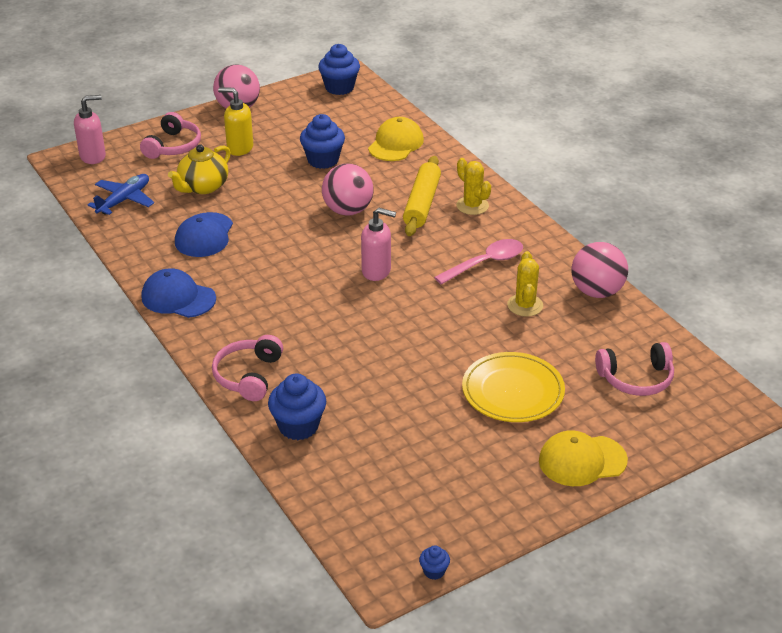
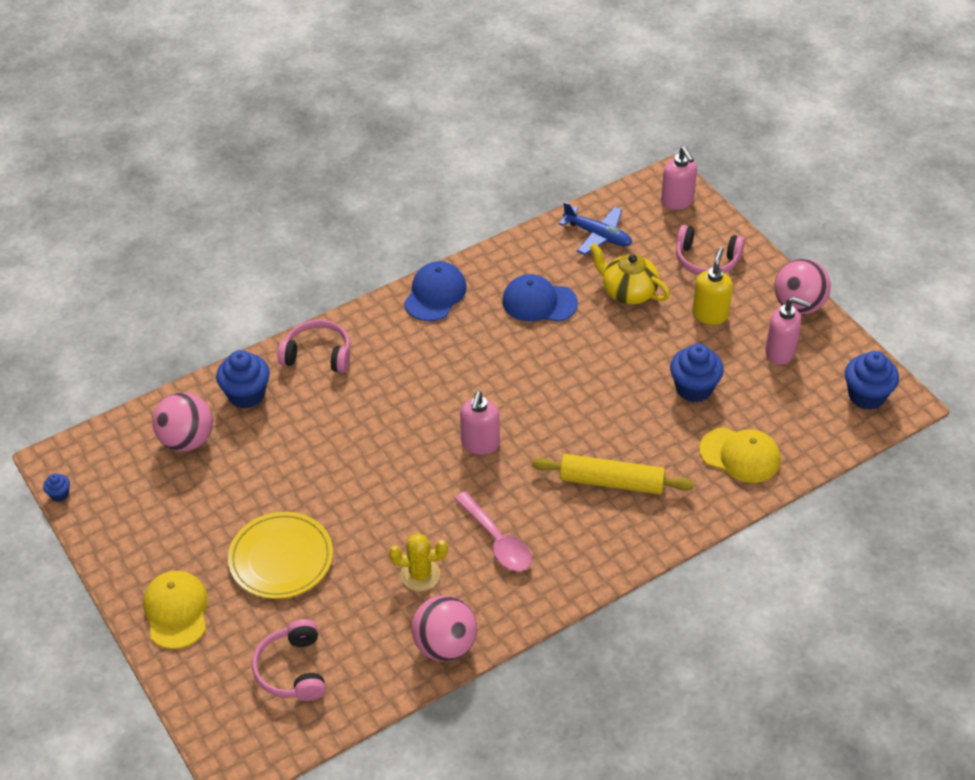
camera: 90 degrees right, 10 degrees up
pink ball [322,164,374,216] -> pink ball moved to [153,392,213,452]
yellow cactus [456,158,491,215] -> none
none -> pink soap dispenser [765,297,811,365]

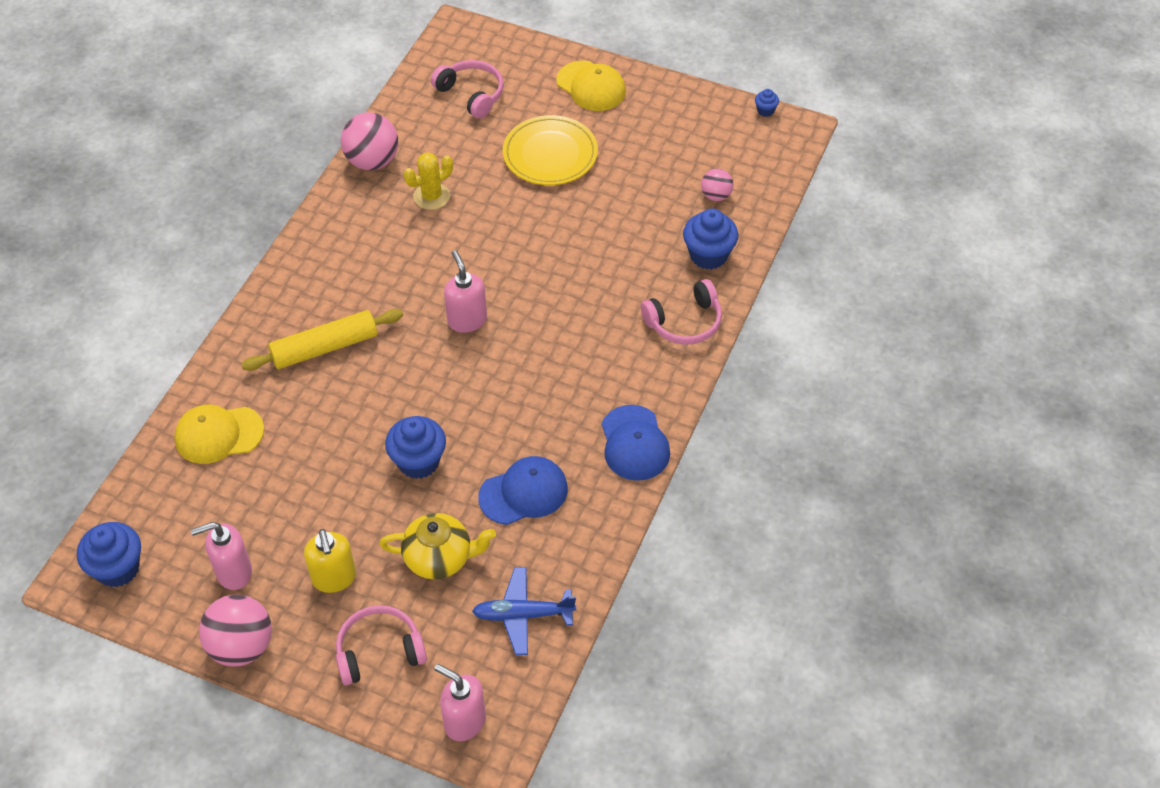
camera: 145 degrees right, 5 degrees up
pink ball [153,392,213,452] -> pink ball [701,169,733,201], size x0.56
pink spoon [454,491,532,571] -> none
blue cupcake [670,344,724,402] -> blue cupcake moved to [385,416,446,479]

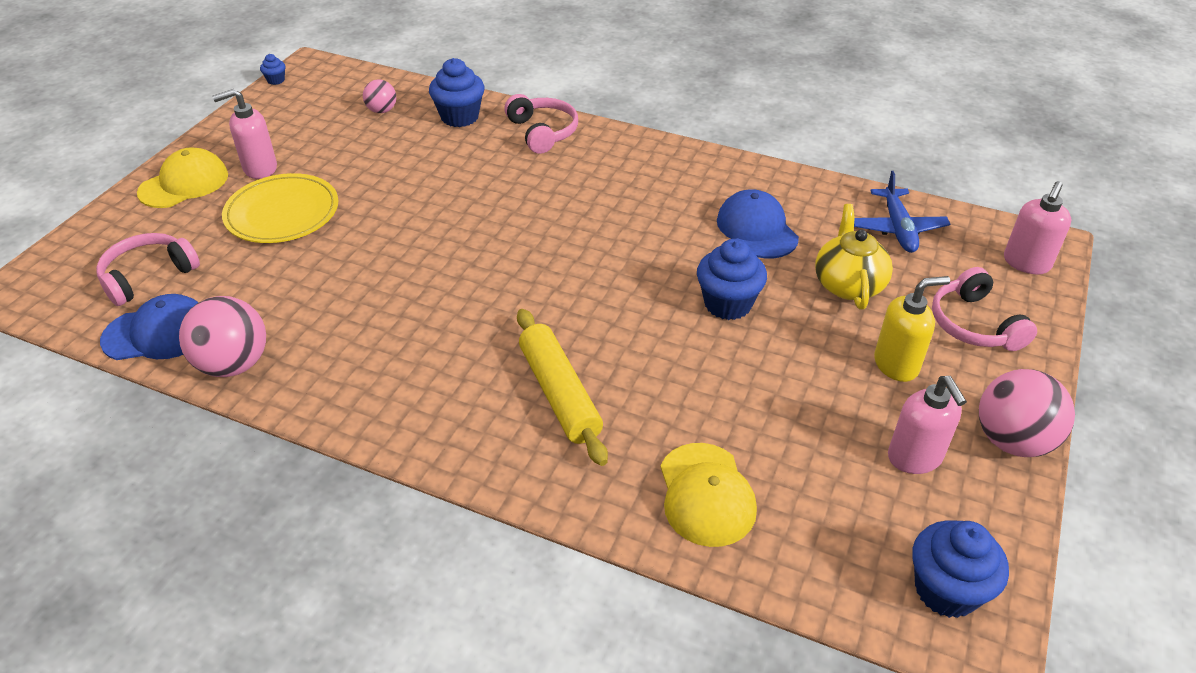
camera: 90 degrees left, 10 degrees down
yellow cactus [404,152,453,210] -> none
pink soap dispenser [444,250,487,333] -> pink soap dispenser moved to [212,89,277,179]
blue cap [602,405,670,481] -> blue cap moved to [100,294,199,360]

